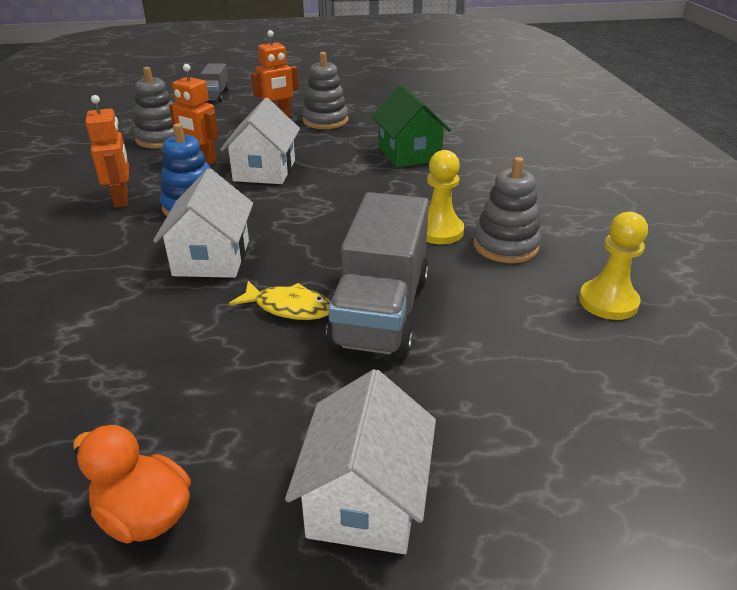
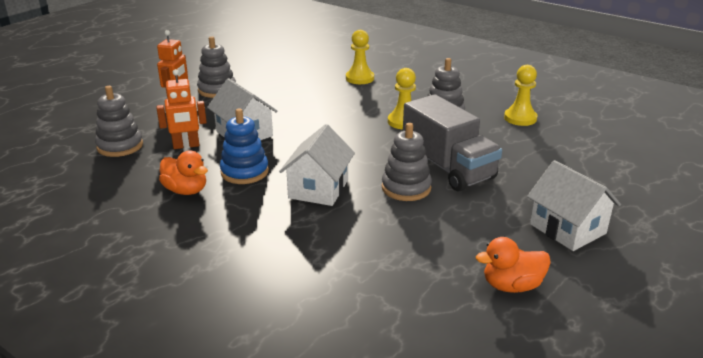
camera: 45 degrees left, 5 degrees down
orange robot [85,95,129,208] -> orange duck [159,150,208,195]
white house [153,168,253,278] -> white house turned 60 degrees clockwise [279,124,355,206]
grey truck [201,63,229,102] -> none
yellow fish [229,281,331,320] -> grey stacking toy [382,123,432,201]
green house [372,85,451,168] -> none
none -> yellow pawn [346,30,374,84]

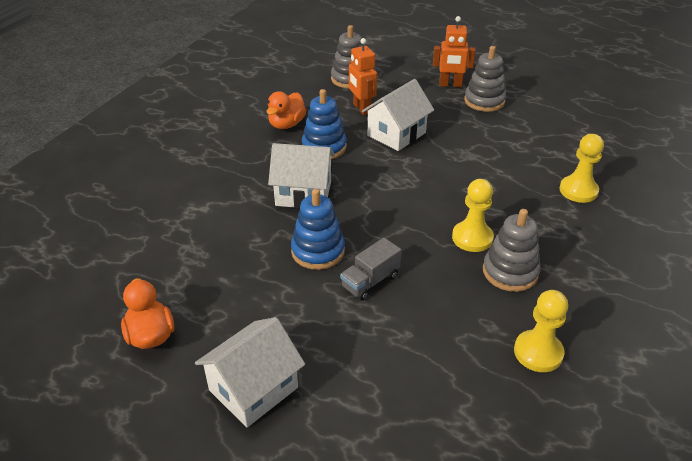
camera: 80 degrees right, 10 degrees up
grey stacking toy [382,123,432,201] -> blue stacking toy [291,189,345,270]
grey truck [403,94,502,191] -> grey truck [340,238,401,300], size x0.50

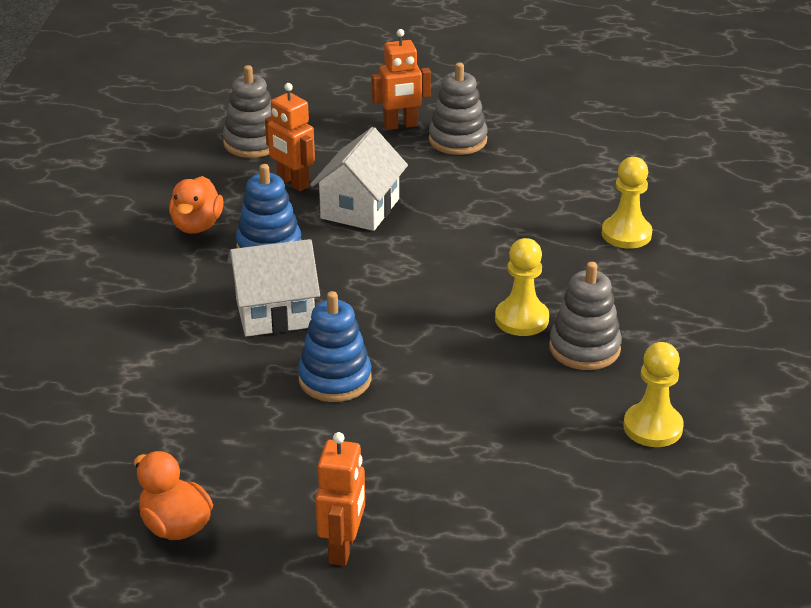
camera: 20 degrees left, 5 degrees down
white house [195,317,305,427] -> orange robot [315,432,365,566]
grey truck [340,238,401,300] -> none

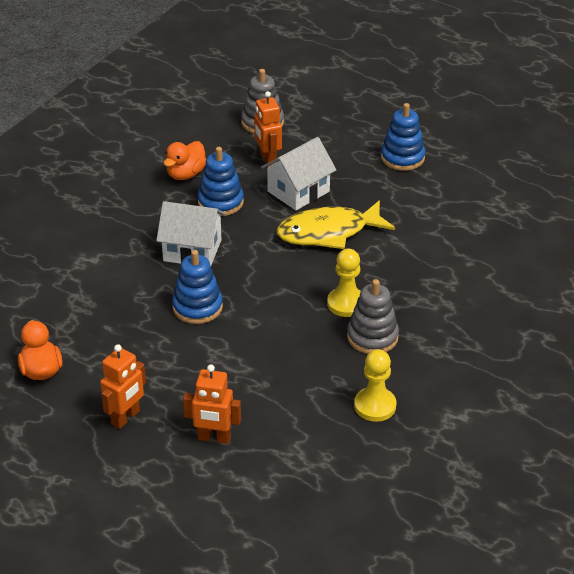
camera: 25 degrees right, 5 degrees up
orange robot [372,29,431,130] -> orange robot moved to [183,364,241,444]
grey stacking toy [429,63,488,155] -> blue stacking toy [381,103,425,171]
yellow pawn [602,157,652,248] -> none
none -> yellow fish [277,200,395,249]

